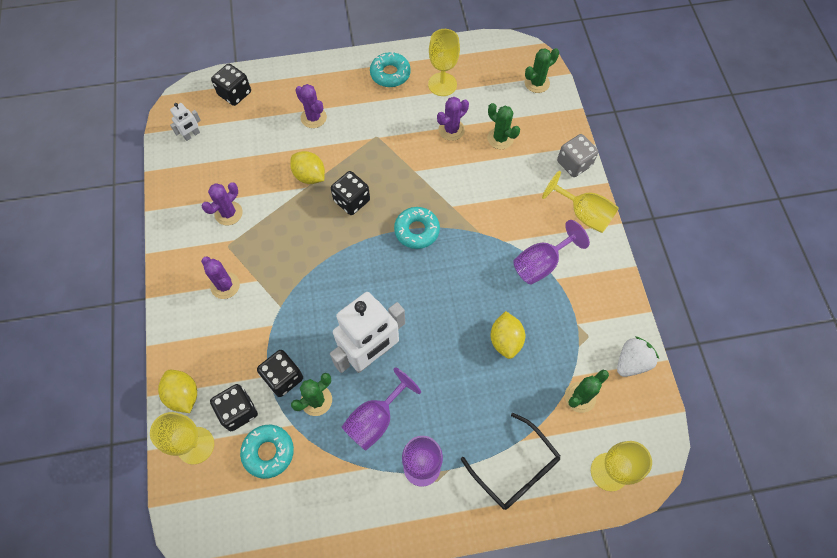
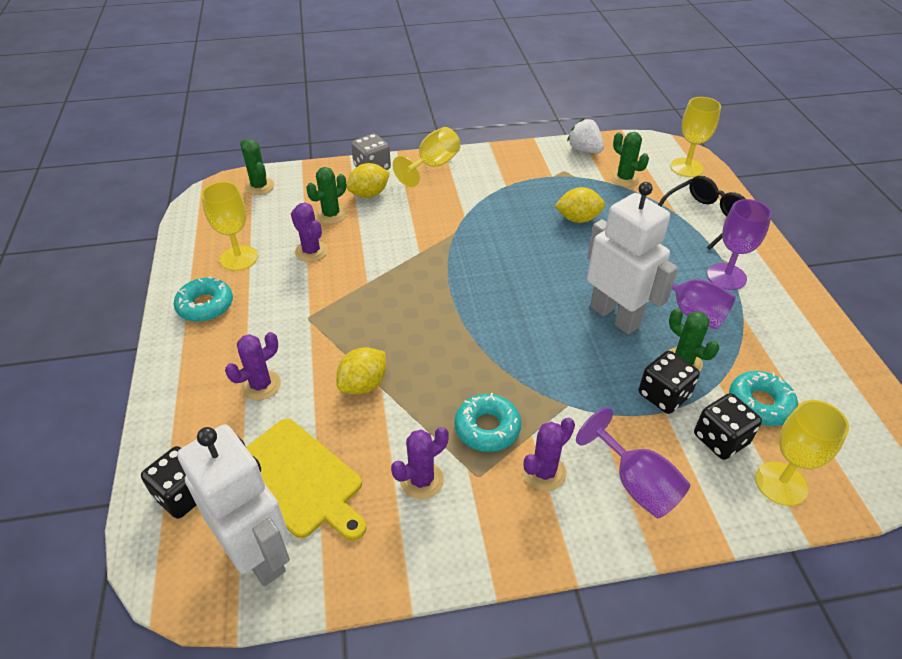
camera: 90 degrees left, 20 degrees down
yellow lemon [158,370,197,413] -> yellow lemon moved to [346,163,390,198]
white robot [170,103,201,141] -> white robot [177,424,290,586], size x2.38
purple cactus [201,182,243,225] -> purple cactus turned 75 degrees counterclockwise [391,427,448,499]
black dice [331,171,370,215] -> none
turquoise donut [394,207,440,249] -> turquoise donut moved to [454,393,521,452]
purple goblet [513,220,590,285] -> purple goblet moved to [576,407,690,518]
none -> yellow cutting board [246,419,367,541]

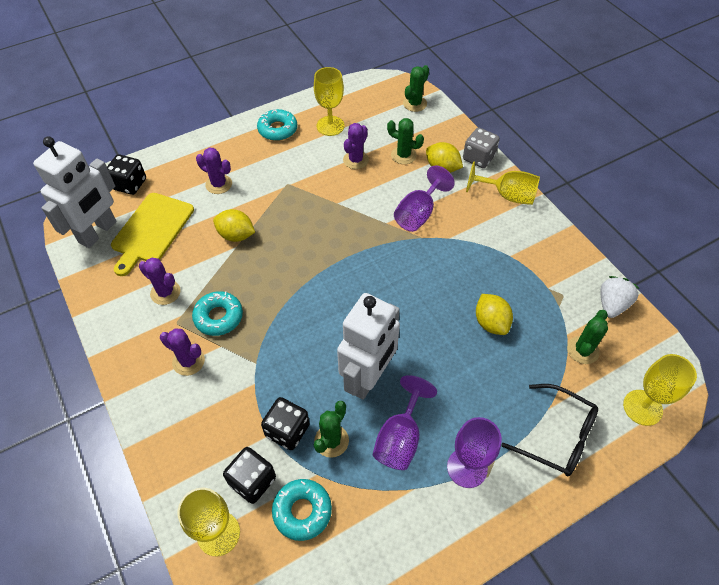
camera: 70 degrees right, 10 degrees up
purple goblet [576,407,690,518] -> purple goblet moved to [394,166,455,232]

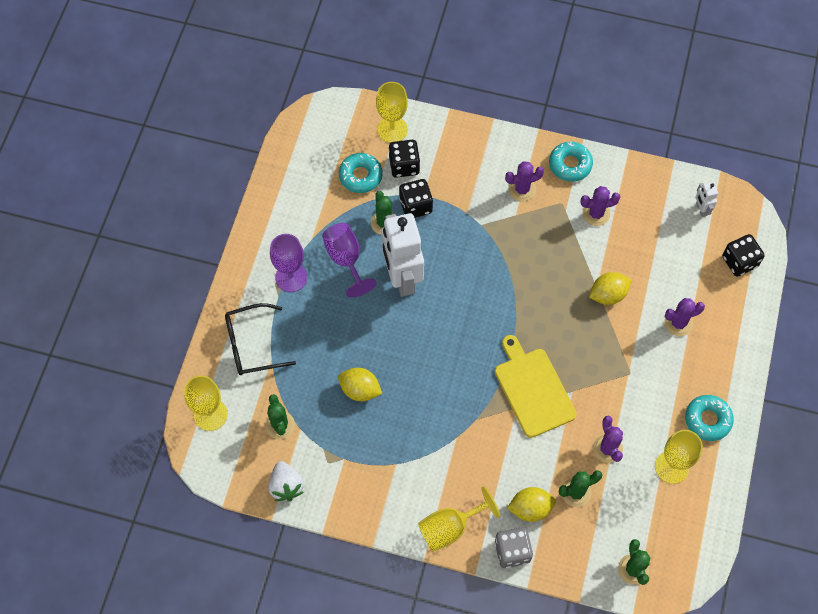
camera: 135 degrees right, 10 degrees up
white robot [33,136,117,248] -> white robot [696,182,718,217], size x0.42
yellow cutting board [111,193,194,276] -> yellow cutting board moved to [495,335,577,438]
turquoise donut [192,291,243,336] -> turquoise donut moved to [549,142,593,182]
purple goblet [394,166,455,232] -> none

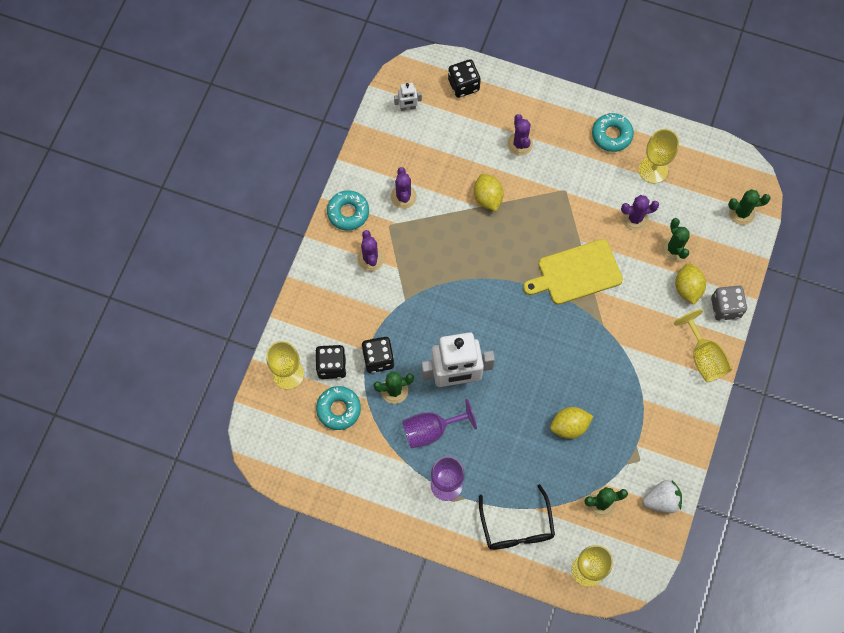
camera: 85 degrees left, 5 degrees up
yellow lemon [338,368,382,401] -> yellow lemon turned 45 degrees clockwise [550,407,593,439]

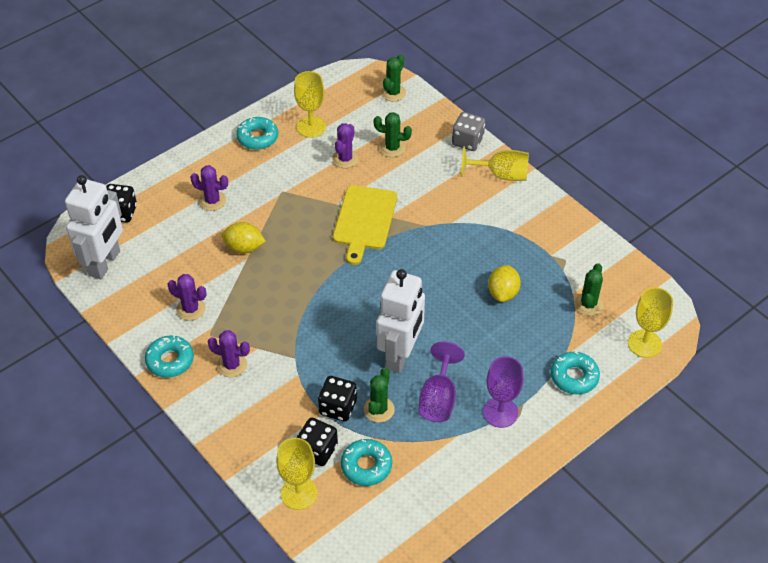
camera: 60 degrees left, 20 degrees down
white robot [394,83,422,111] -> white robot [65,175,123,279], size x2.38
black glasses [479,484,555,550] -> turquoise donut [551,351,600,394]
white strawberry [643,480,682,513] -> none
yellow lemon [675,263,706,305] -> none

